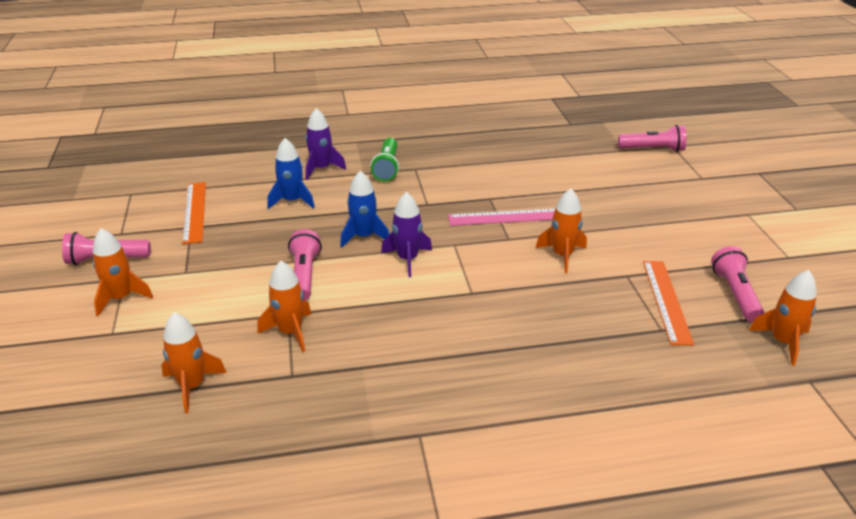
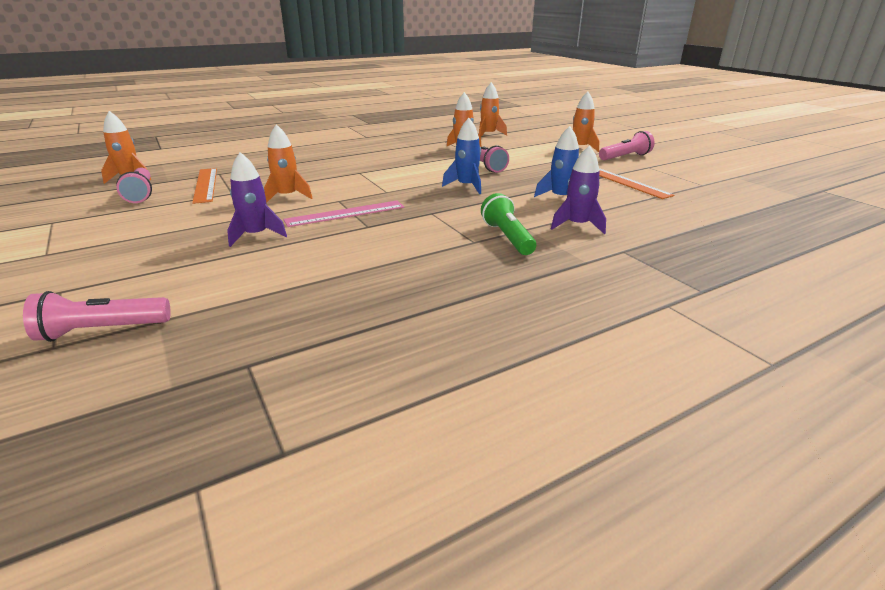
camera: 160 degrees right, 5 degrees down
purple rocket [381,192,432,277] -> purple rocket moved to [227,152,287,247]

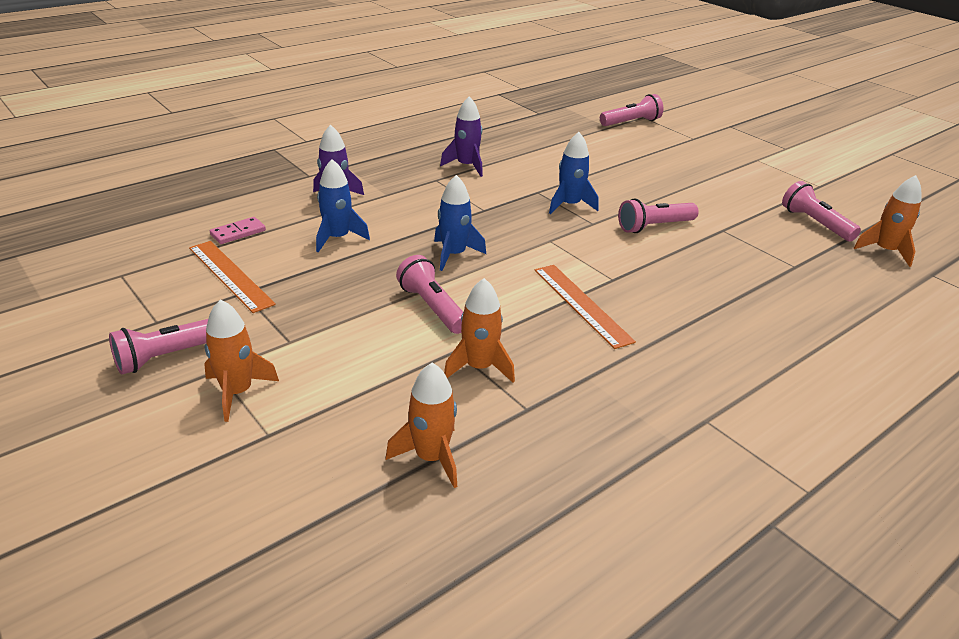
camera: 170 degrees right, 5 degrees up
orange ruler [192,168,217,204] -> orange ruler moved to [535,265,636,349]
purple rocket [227,152,287,247] -> purple rocket moved to [440,96,483,177]
orange rocket [264,124,313,203] -> pink flashlight [618,198,699,233]
pink ruler [283,201,404,227] -> blue rocket [549,132,599,214]
green flashlight [481,193,536,255] -> none
none -> pink domino [210,217,266,244]

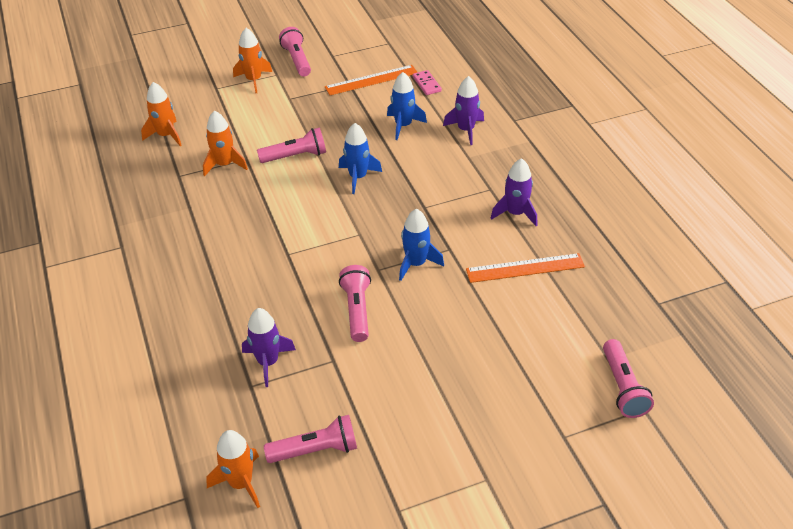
camera: 110 degrees right, 10 degrees up
orange ruler [535,265,636,349] -> orange ruler moved to [466,253,585,283]
none -> purple rocket [242,308,296,387]

